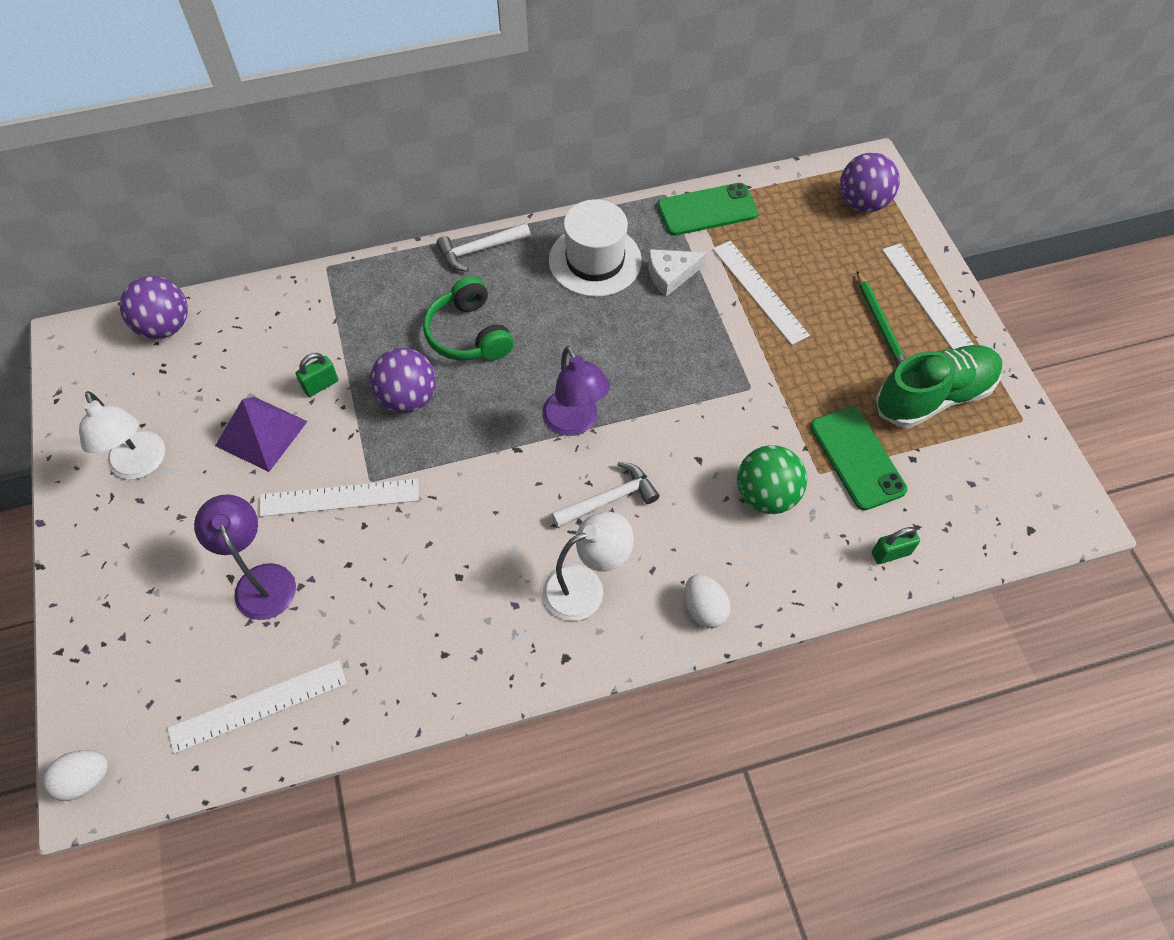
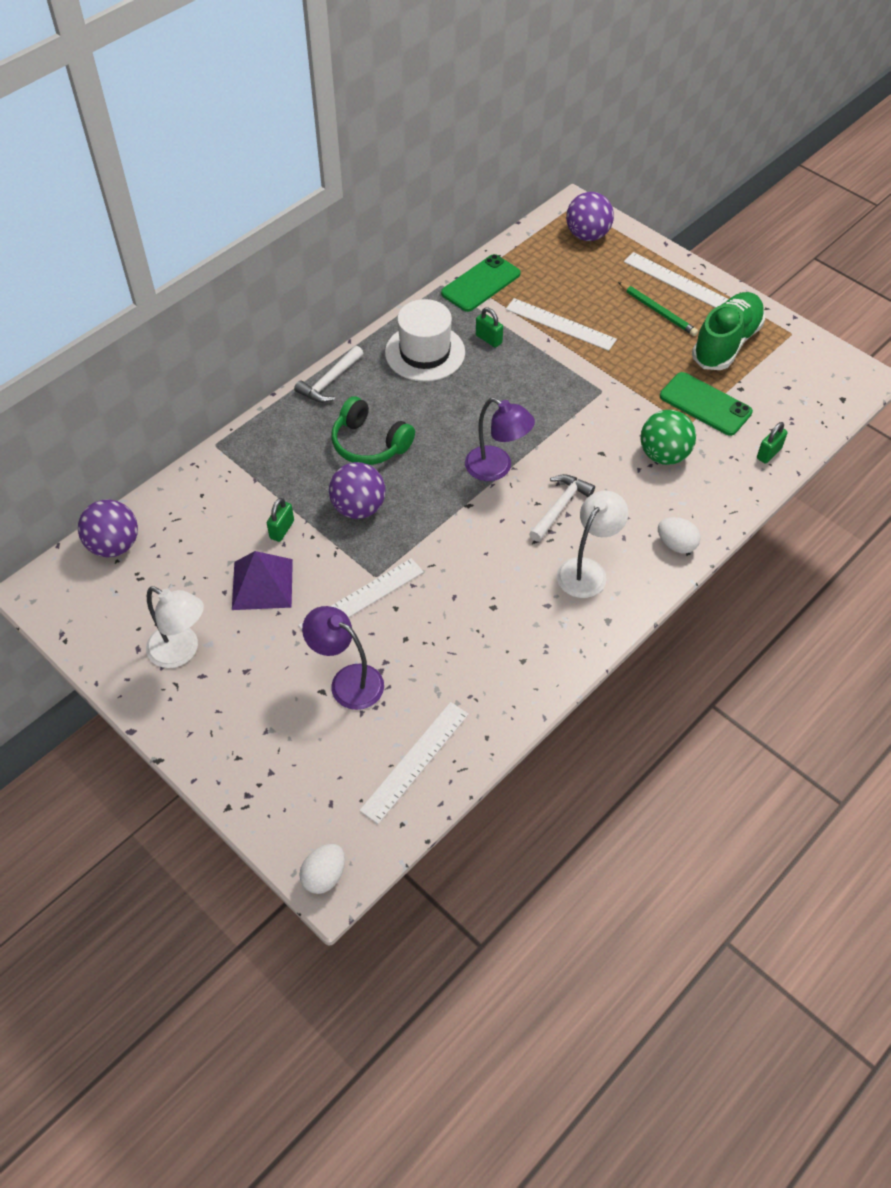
camera: 30 degrees left, 5 degrees down
white cheese [648,249,707,296] -> green padlock [476,307,503,348]

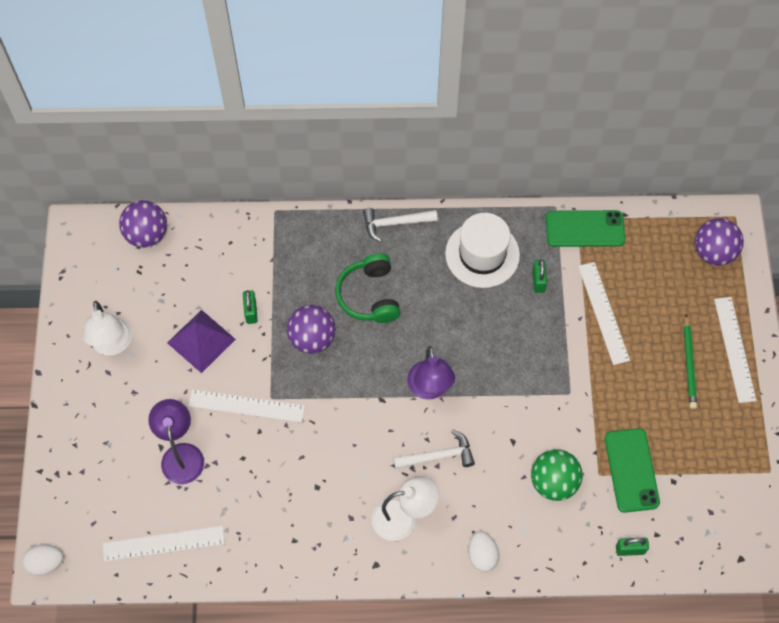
camera: 45 degrees right, 10 degrees up
green padlock [267,498,294,542] -> green padlock turned 75 degrees counterclockwise [243,290,258,324]
green shoe [692,292,765,370] -> none

